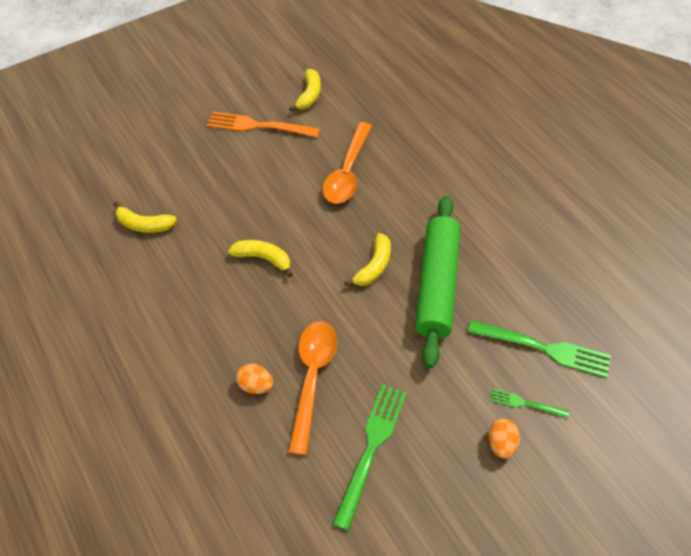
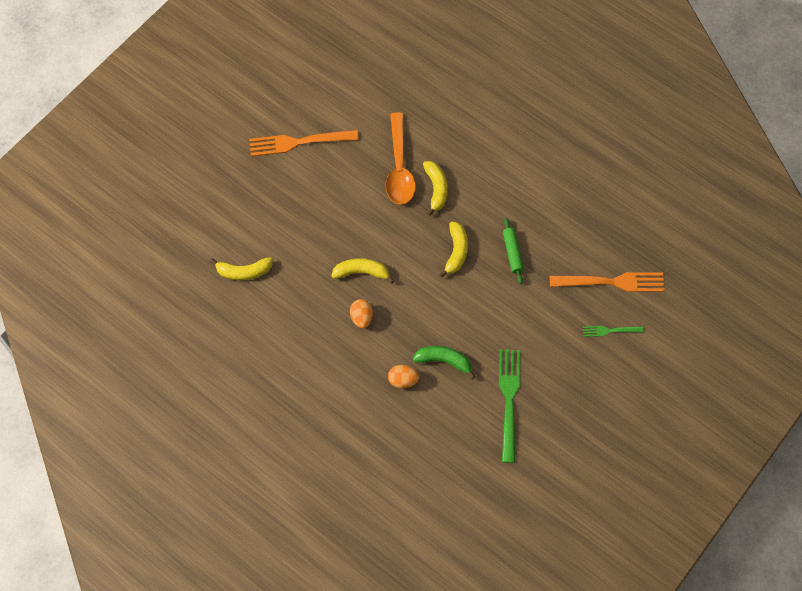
camera: 20 degrees left, 10 degrees up
orange spoon [288,321,337,455] -> green banana [413,346,475,379]
yellow banana [289,69,321,111] -> yellow banana moved to [423,161,448,216]
green rolling pin [415,196,460,368] -> green rolling pin [503,218,524,284], size x0.43
green fork [468,320,611,378] -> orange fork [550,272,665,292]
orange egg [488,419,520,459] -> orange egg moved to [350,299,373,328]

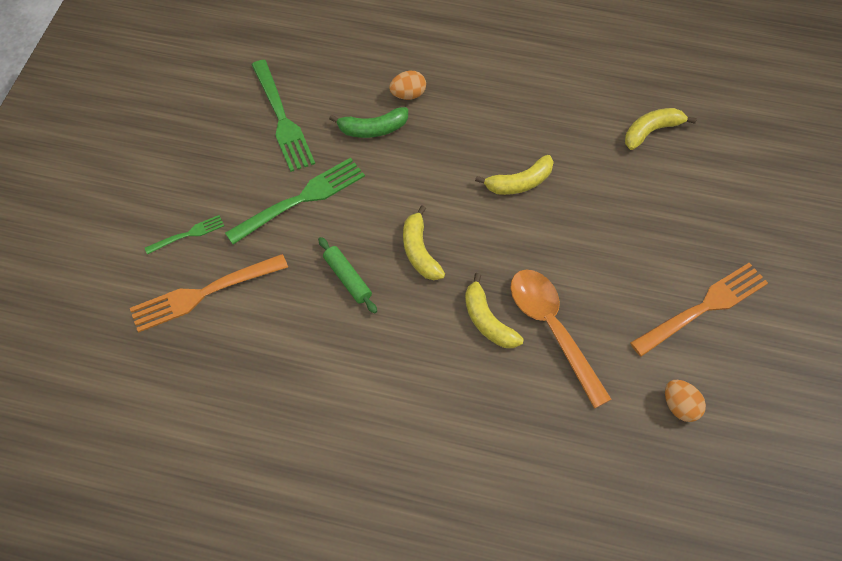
camera: 155 degrees right, 5 degrees down
orange egg [350,299,373,328] -> orange egg moved to [665,380,706,422]
none -> green fork [225,158,365,244]

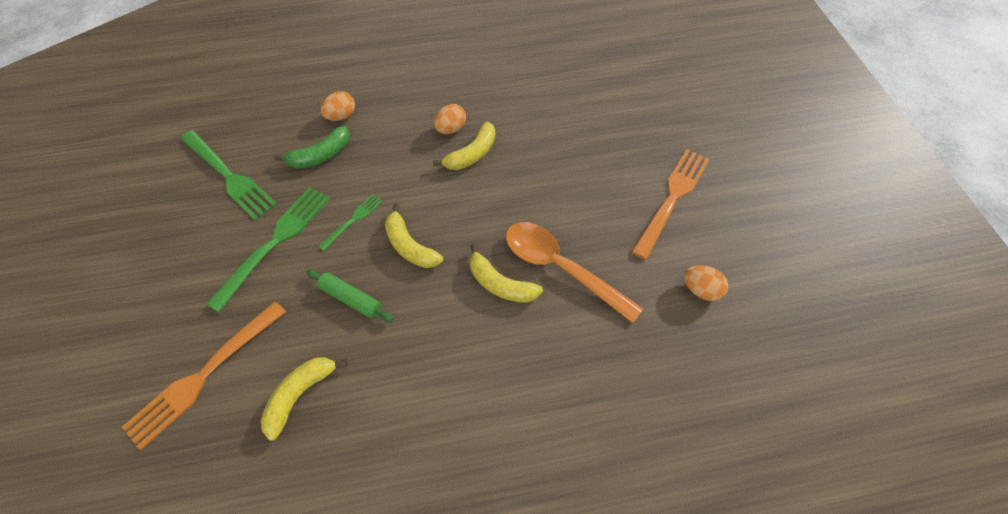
camera: 25 degrees left, 0 degrees up
green fork [145,215,224,255] -> green fork moved to [318,194,383,251]
yellow banana [625,108,697,150] -> yellow banana moved to [261,357,348,441]
none -> orange egg [434,104,466,134]

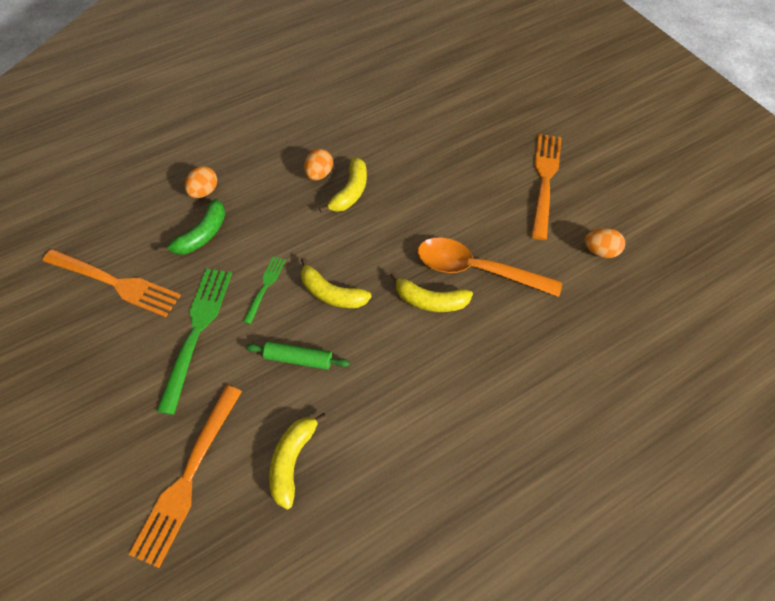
camera: 20 degrees left, 0 degrees up
green fork [180,130,277,221] -> orange fork [43,249,181,317]

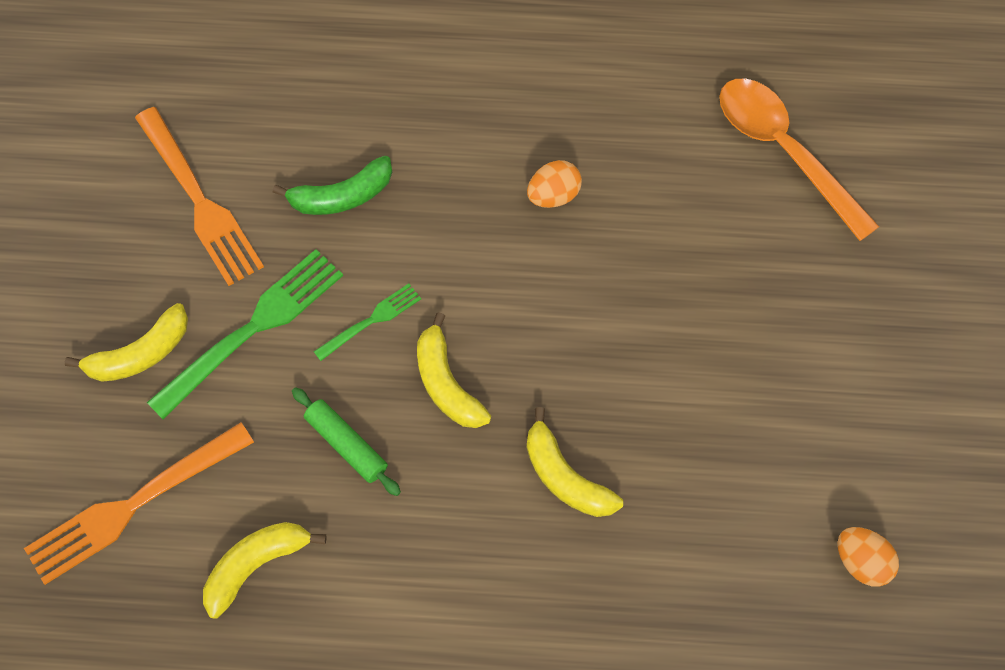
camera: 35 degrees right, 5 degrees up
orange egg [185,166,217,198] -> none
yellow banana [319,157,367,213] -> yellow banana moved to [65,303,188,382]
orange spoon [418,237,562,297] -> orange spoon moved to [719,79,880,241]
orange fork [531,134,562,240] -> none

